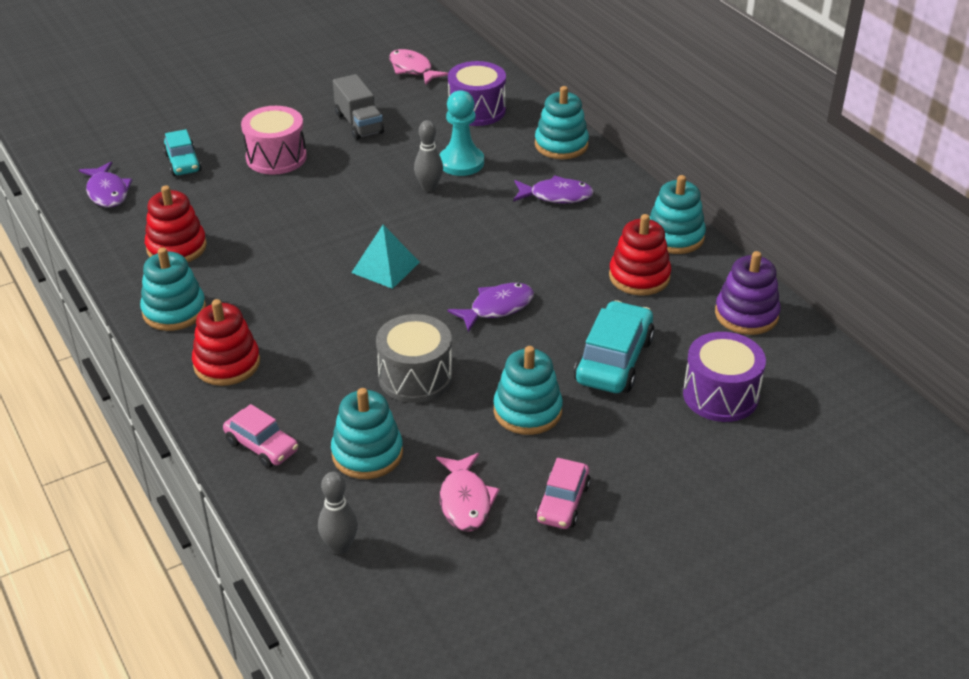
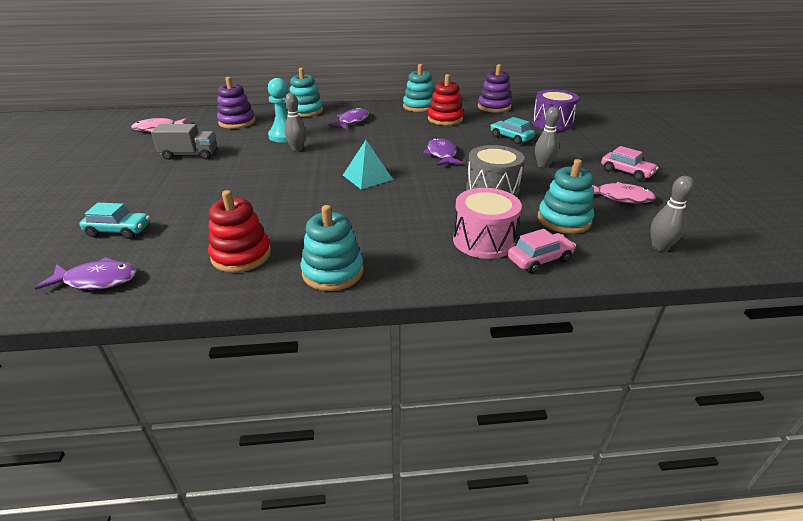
camera: 65 degrees left, 5 degrees down
red stacking toy [192,299,260,386] -> none
pink drum [241,106,307,175] -> pink drum moved to [453,188,522,259]
purple drum [448,61,506,126] -> purple stacking toy [217,77,255,129]
turquoise stacking toy [493,346,563,435] -> grey bowling pin [535,107,560,168]
turquoise car [574,300,655,393] -> turquoise car [490,117,535,144], size x0.62

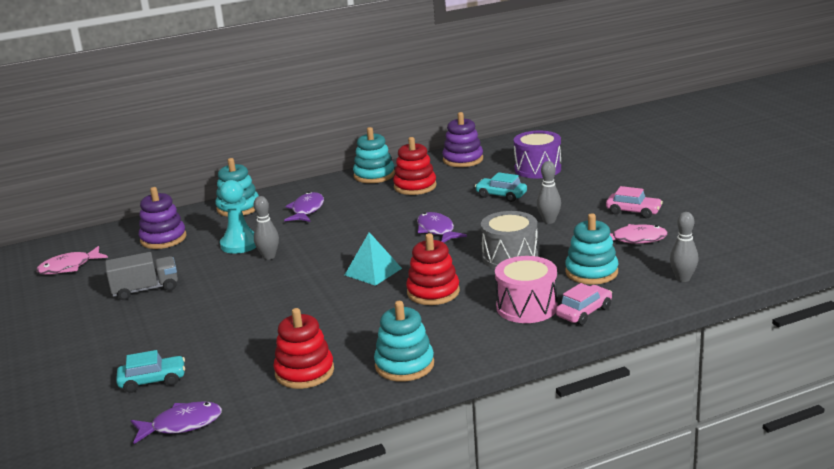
camera: 15 degrees left, 10 degrees down
none -> red stacking toy [406,233,460,305]

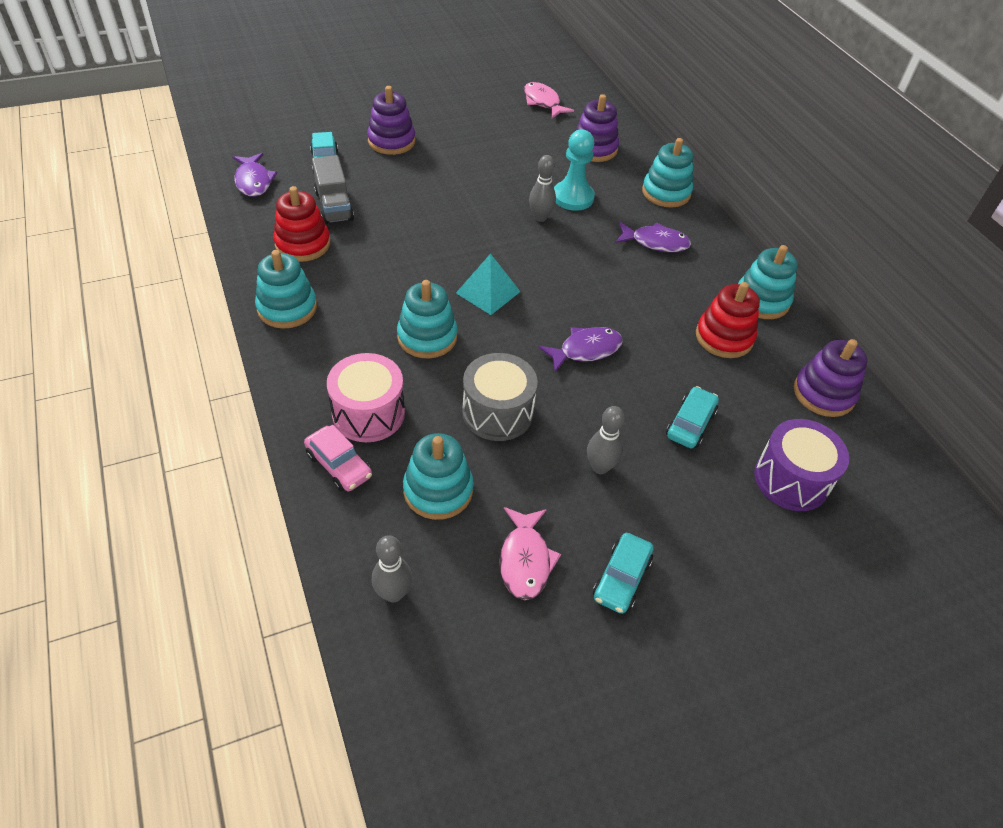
camera: 85 degrees right, 25 degrees up
grey truck [105,252,178,300] -> grey truck moved to [312,155,354,224]
red stacking toy [406,233,460,305] -> turquoise stacking toy [397,280,457,359]
pink car [606,186,663,218] -> turquoise car [593,533,654,614]
none -> purple stacking toy [367,86,415,155]

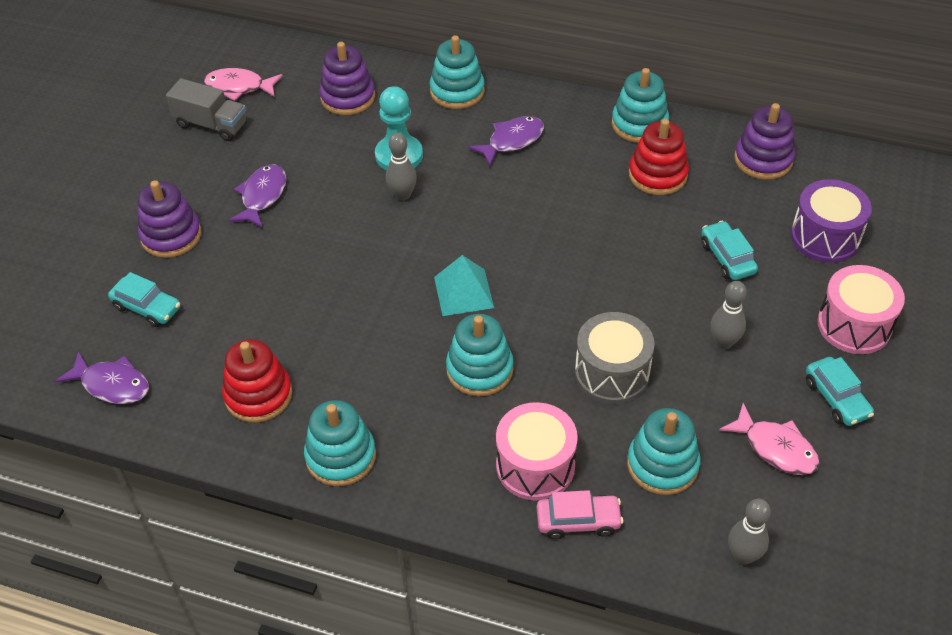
camera: 45 degrees left, 0 degrees up
grey truck [312,155,354,224] -> grey truck moved to [166,78,247,141]
purple fish [538,327,623,372] -> purple fish moved to [229,165,286,228]
none -> pink drum [818,265,905,354]

